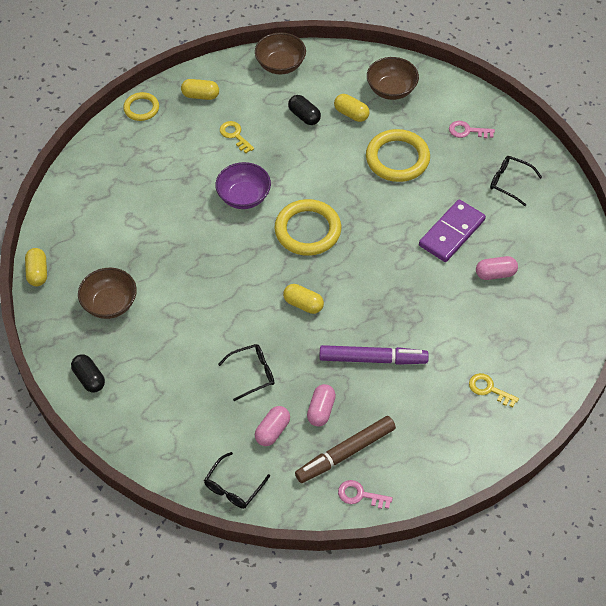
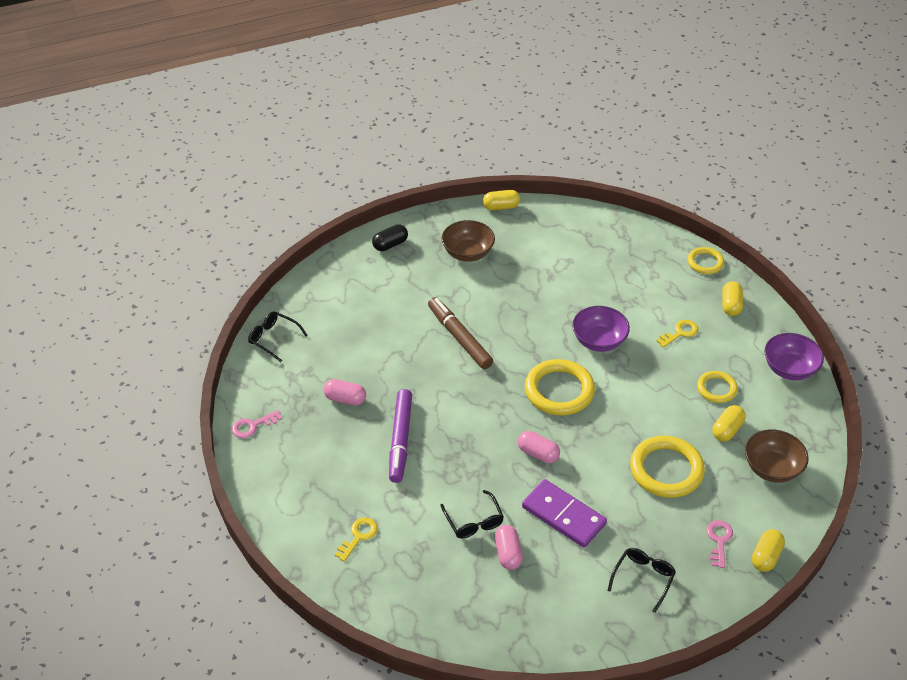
camera: 90 degrees right, 10 degrees down
black glasses [218,344,274,401] -> black glasses moved to [440,490,504,538]
brown bowl [255,32,306,75] -> purple bowl [765,333,824,380]
pink capsule [255,406,290,446] -> pink capsule moved to [518,431,560,463]
yellow capsule [283,284,324,314] -> yellow capsule moved to [752,529,785,572]
black capsule [288,95,321,125] -> yellow ring [697,371,738,403]
brown marker [295,416,396,483] -> brown marker moved to [428,297,493,369]
pink key [338,480,393,509] -> pink key turned 135 degrees counterclockwise [232,410,282,438]

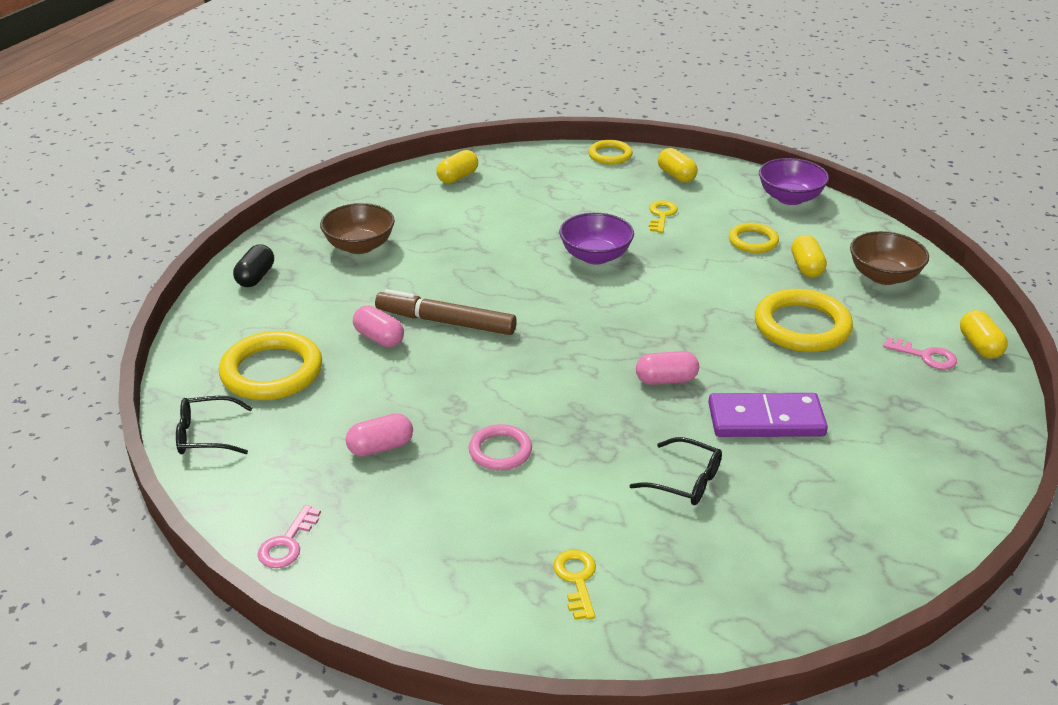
camera: 40 degrees left, 10 degrees down
purple marker [389,389,412,483] -> pink ring [469,424,532,471]
yellow capsule [483,190,520,210] -> yellow capsule moved to [437,150,478,184]
pink capsule [495,525,523,570] -> pink capsule moved to [353,306,404,347]
yellow ring [525,359,595,415] -> yellow ring moved to [219,331,322,400]
black glasses [608,548,676,613] -> none
pink key [706,520,733,568] -> pink key turned 150 degrees clockwise [883,337,957,370]

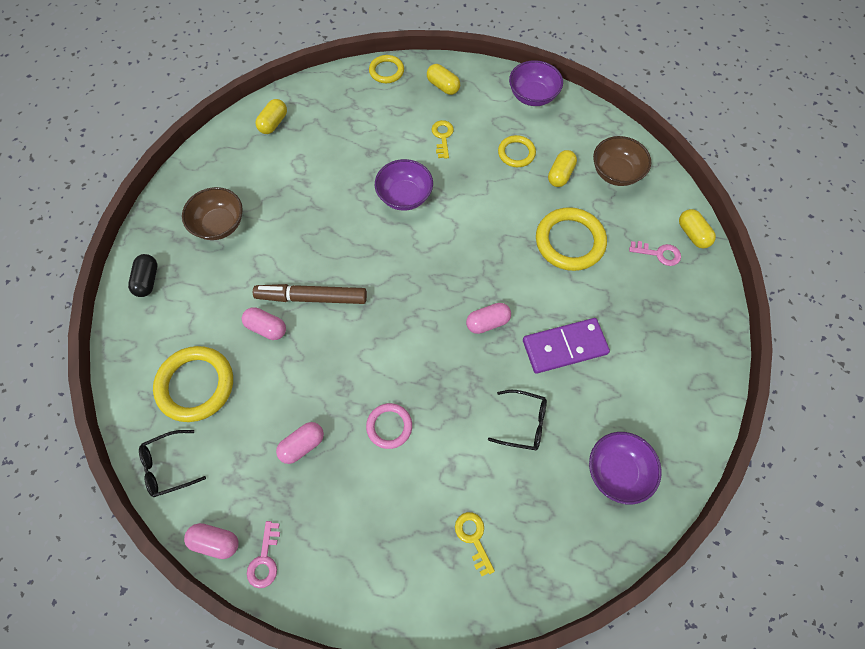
camera: 15 degrees left, 30 degrees up
yellow capsule [791,235,827,278] -> yellow capsule turned 45 degrees clockwise [548,150,577,187]
none -> pink capsule [184,523,238,559]
none -> purple bowl [589,432,662,504]

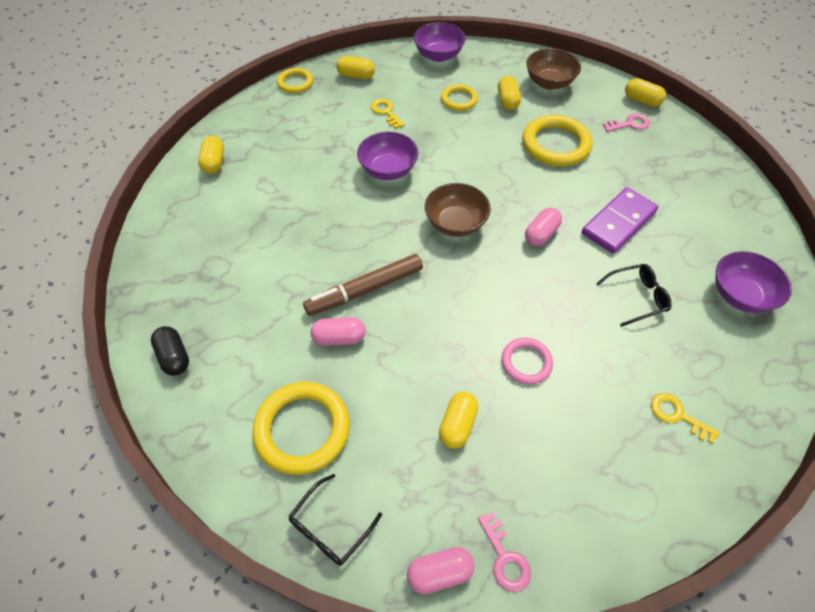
camera: 30 degrees left, 10 degrees down
brown bowl [182,187,243,240] -> brown bowl moved to [425,183,491,237]
pink capsule [276,422,324,464] -> yellow capsule [439,392,478,449]

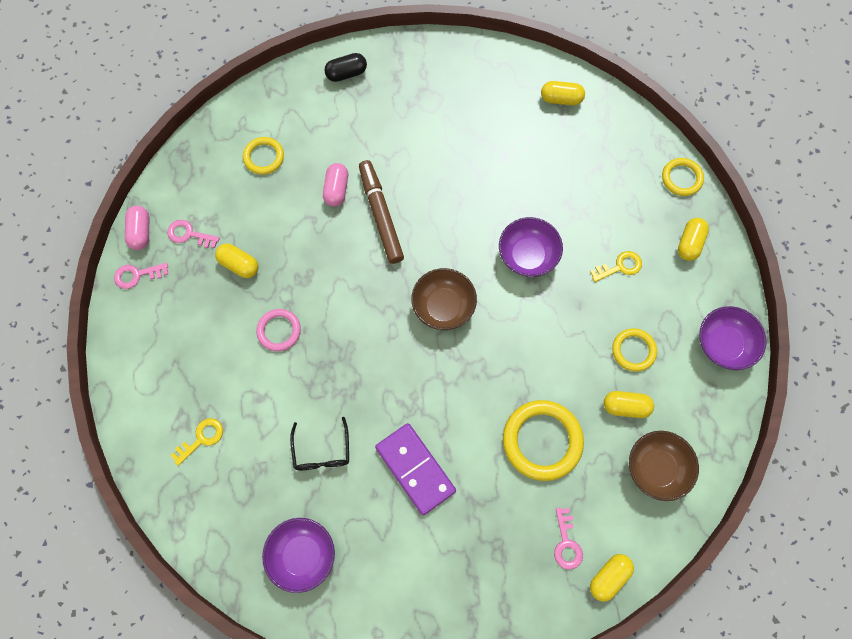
camera: 100 degrees right, 15 degrees up
yellow ring [252,382,350,475] -> yellow ring [243,137,284,175], size x0.57
black glasses [288,474,382,566] -> none
pink capsule [525,207,562,246] -> none
none -> pink key [167,220,220,248]

